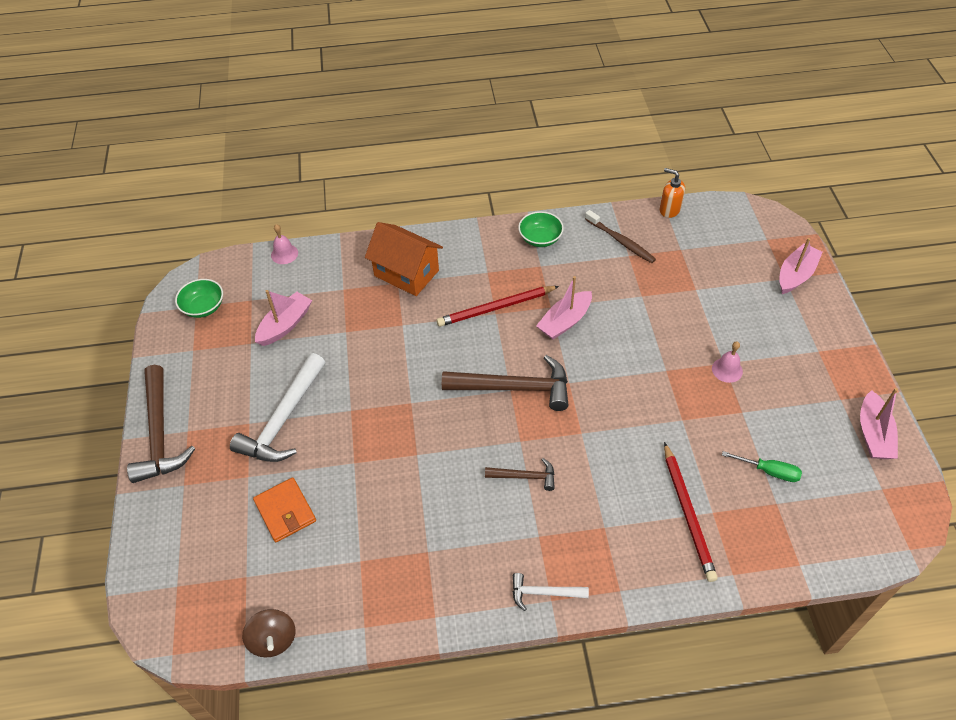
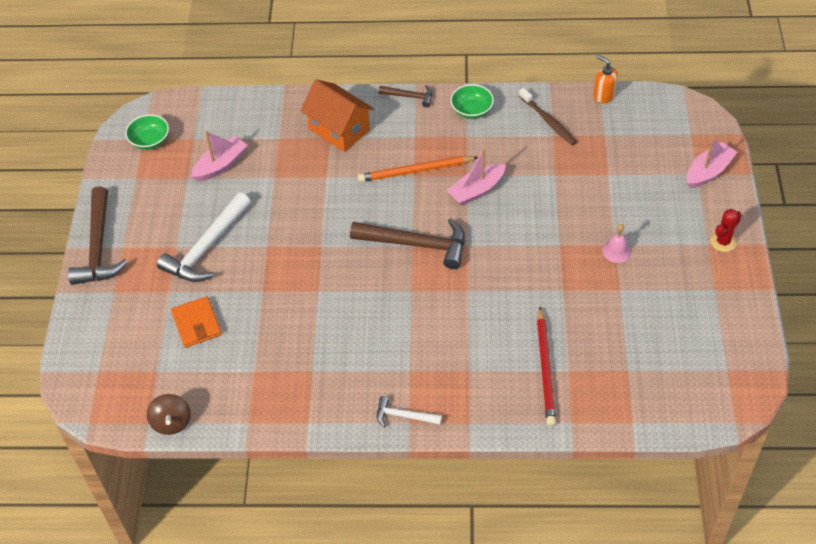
camera: 10 degrees right, 0 degrees up
pink bell [271,224,298,264] -> none
red pencil [437,286,559,327] -> orange pencil [358,156,478,182]
brown hammer [485,458,555,491] -> brown hammer moved to [379,85,433,107]
green screwdriver [722,451,802,482] -> none
pink boat [860,388,898,459] -> none
none -> red cactus [710,209,742,252]

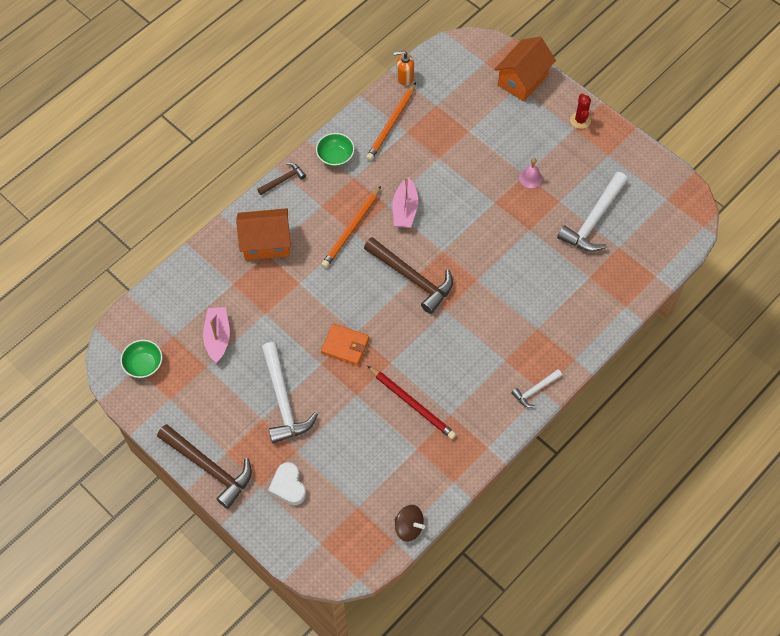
camera: 50 degrees left, 10 degrees up
orange wallet [171,296,222,348] -> orange wallet moved to [321,324,369,366]
brown hammer [350,218,465,269] -> brown hammer turned 75 degrees clockwise [364,237,453,314]
brown toothbrush [519,88,577,145] -> orange pencil [366,82,416,161]
red pencil [537,307,556,426] -> red pencil moved to [368,366,456,439]
pink boat [687,137,737,188] -> orange house [494,37,556,102]
none -> white heart [268,462,306,505]
none -> white hammer [557,172,628,252]

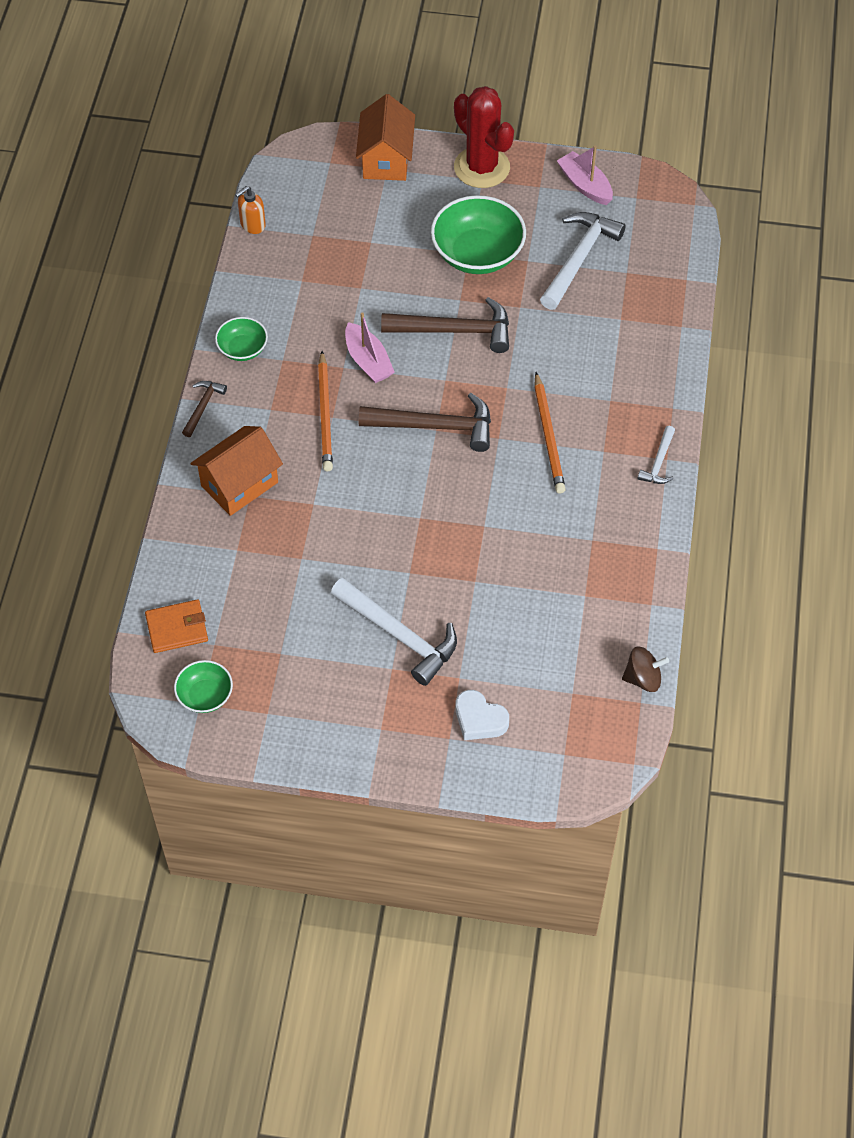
camera: 35 degrees left, 5 degrees down
brown hammer [157,424,252,509] -> brown hammer moved to [381,297,509,353]
pink boat [203,307,230,363] -> pink boat moved to [557,146,613,205]
orange wallet [321,324,369,366] -> orange wallet moved to [145,599,208,653]
orange pencil [366,82,416,161] -> orange pencil moved to [534,372,566,493]
red pencil [368,366,456,439] -> none
pink bell [519,158,542,188] -> green bowl [431,195,526,274]
white hammer [557,172,628,252] -> white hammer turned 150 degrees counterclockwise [540,212,626,310]
red cactus [570,94,591,129] -> red cactus [454,86,514,188], size x2.08

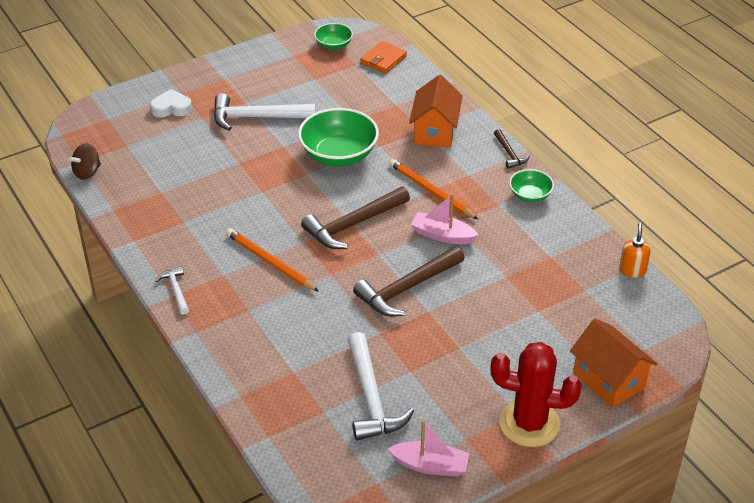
camera: 140 degrees right, 15 degrees down
green bowl [431,195,526,274] -> green bowl moved to [298,108,379,166]

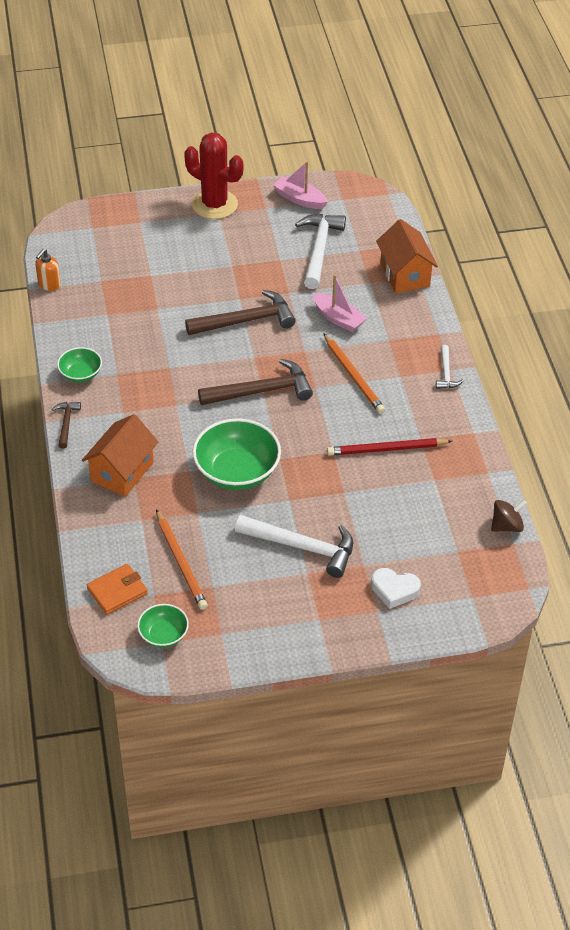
camera: 160 degrees left, 5 degrees up
orange pencil [389,159,478,219] -> orange pencil moved to [156,509,208,610]
pink boat [411,193,479,244] -> pink boat moved to [313,274,367,332]
orange house [570,318,657,408] -> orange house moved to [376,219,438,293]
none -> red pencil [327,438,452,456]

